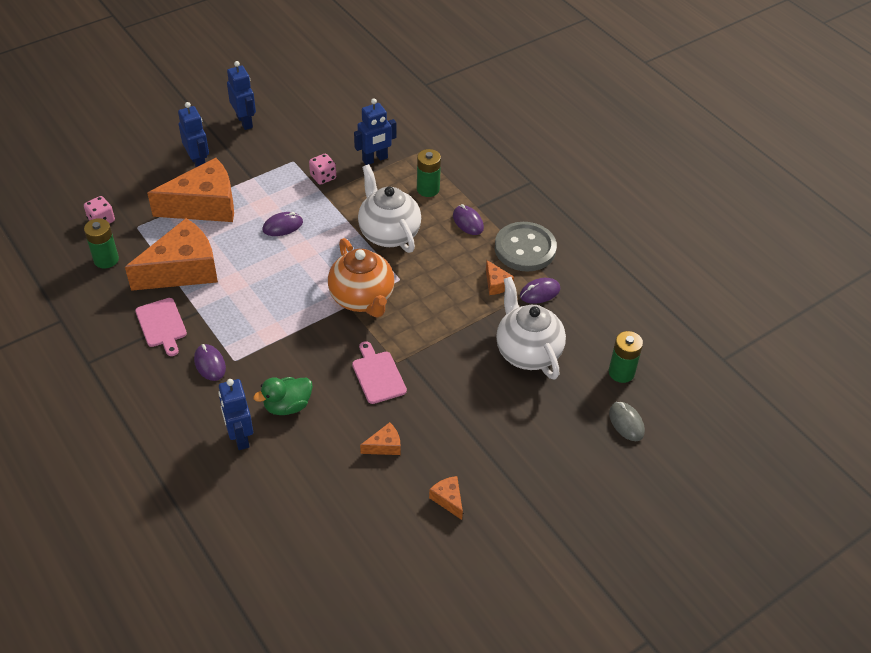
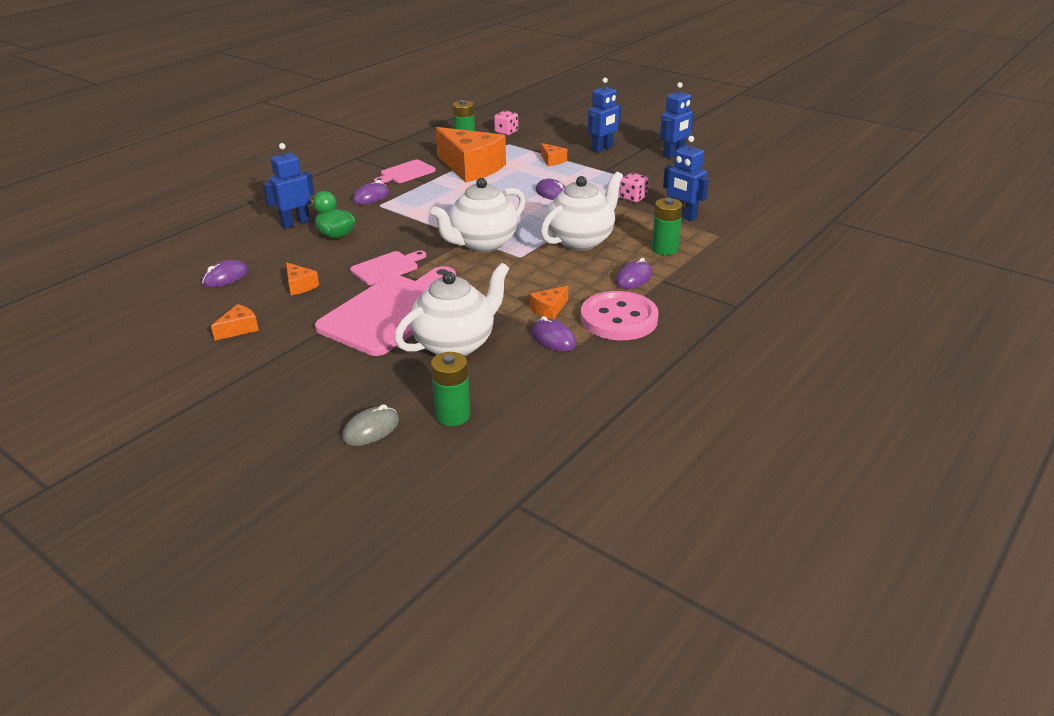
camera: 75 degrees right, 15 degrees down
orange cheese [147,158,234,222] -> orange cheese [541,143,567,166], size x0.42
orange teapot [328,238,395,317] -> white teapot [431,178,525,252]
grey button [495,222,557,272] -> pink button [581,291,659,340]
none -> purple mouse [202,260,249,287]
none -> pink cutting board [315,266,456,356]

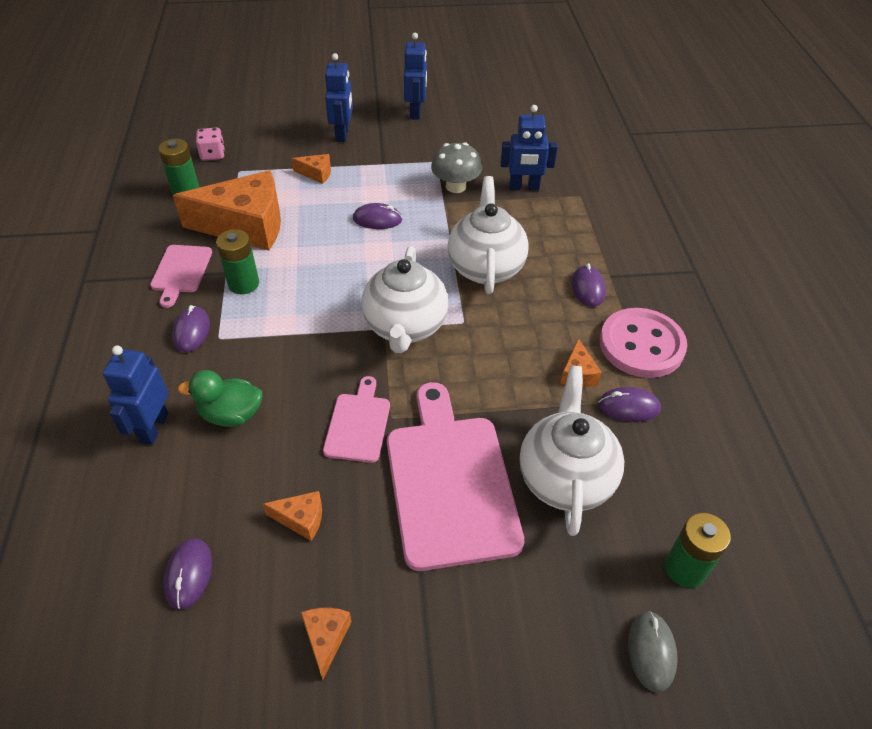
camera: 45 degrees left, 15 degrees up
pink dice [620,173,649,202] -> grey mushroom [431,142,482,193]
green battery [652,198,683,255] -> green battery moved to [216,229,259,294]

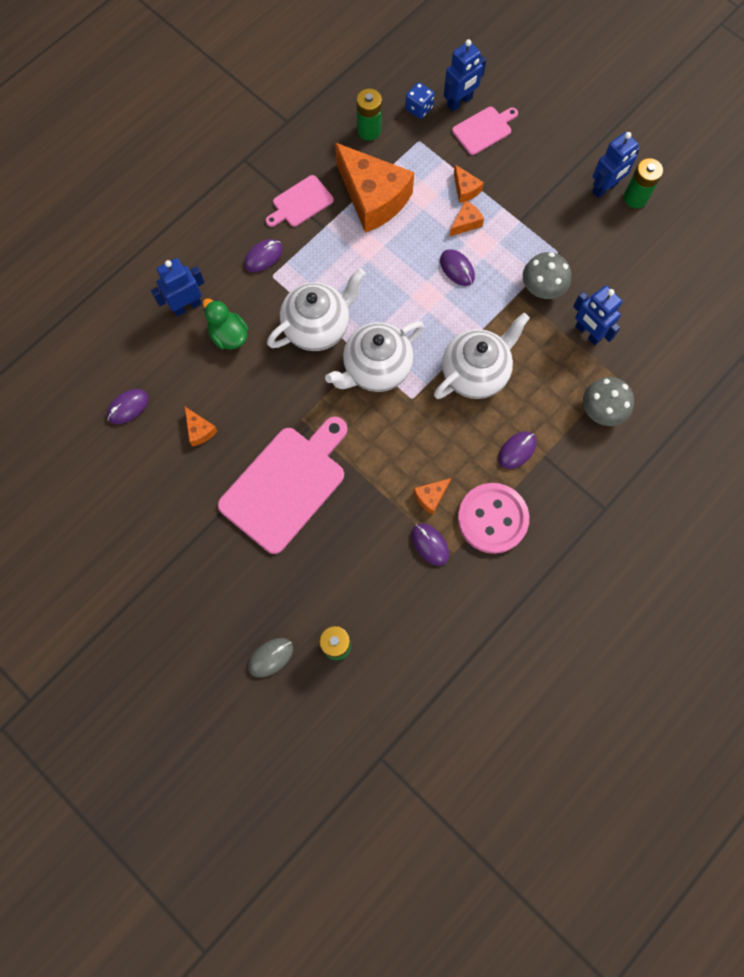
camera: 50 degrees right, 25 degrees up
pink dice [196,128,225,161] -> blue dice [405,82,435,119]
green battery [216,229,259,294] -> green battery moved to [624,158,663,208]
orange cheese [300,608,352,680] -> orange cheese moved to [449,201,484,237]
pink cutting board [323,376,390,463] -> pink cutting board moved to [452,107,518,155]
blue robot [325,53,353,142] -> blue robot moved to [444,39,486,111]
white teapot [520,366,624,536] -> white teapot moved to [267,268,365,351]
none -> grey mushroom [583,377,634,426]

